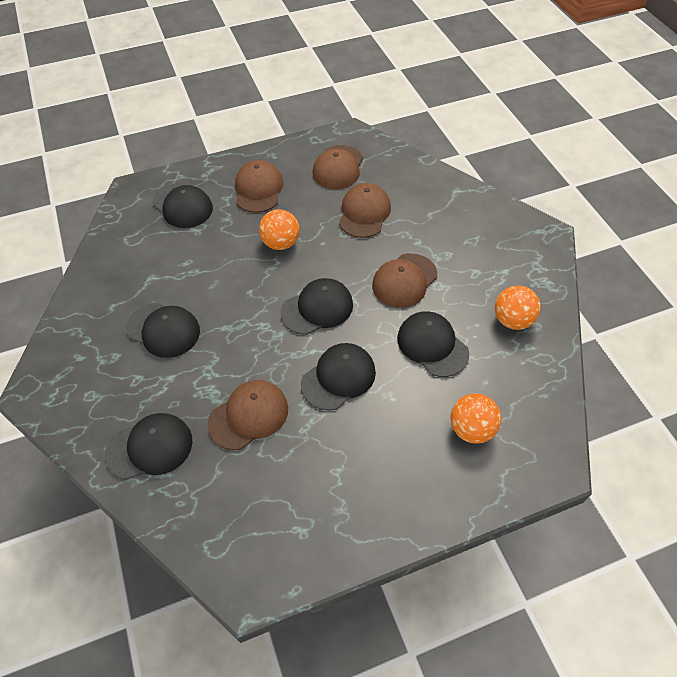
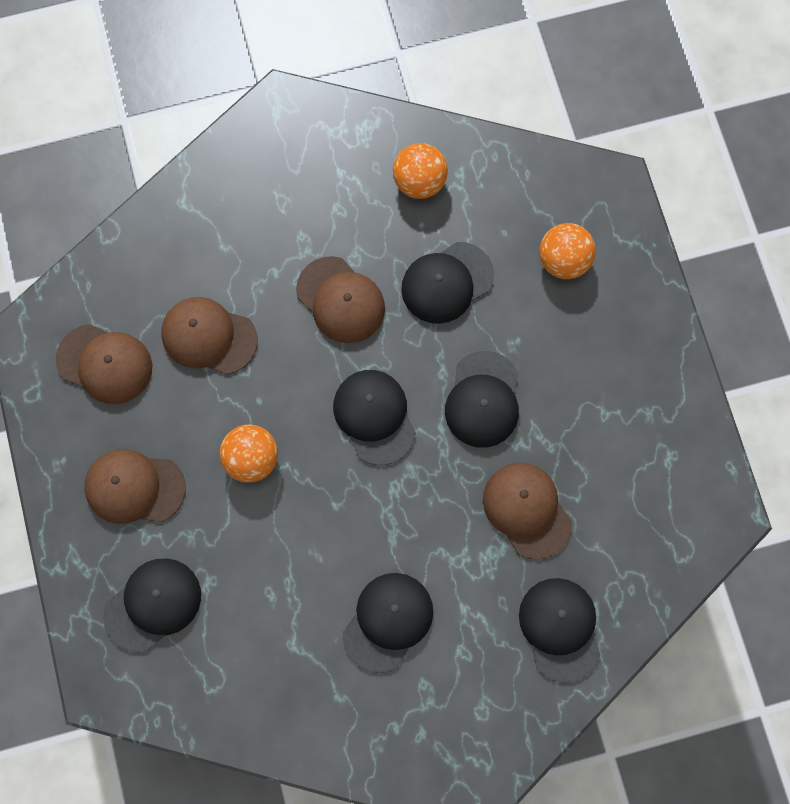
camera: 85 degrees left, 20 degrees up
black cap [301,343,376,411] -> black cap turned 135 degrees counterclockwise [445,351,519,448]

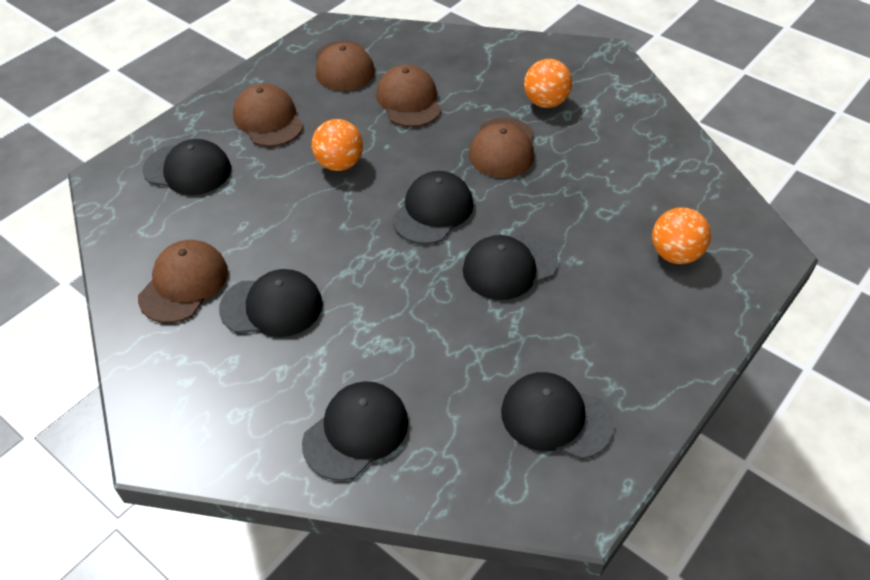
camera: 55 degrees right, 25 degrees down
orange ball [393,143,448,199] -> orange ball moved to [524,59,572,108]
black cap [401,242,494,324] -> black cap moved to [501,372,614,459]
brown cap [483,463,572,560] -> brown cap moved to [138,240,228,323]

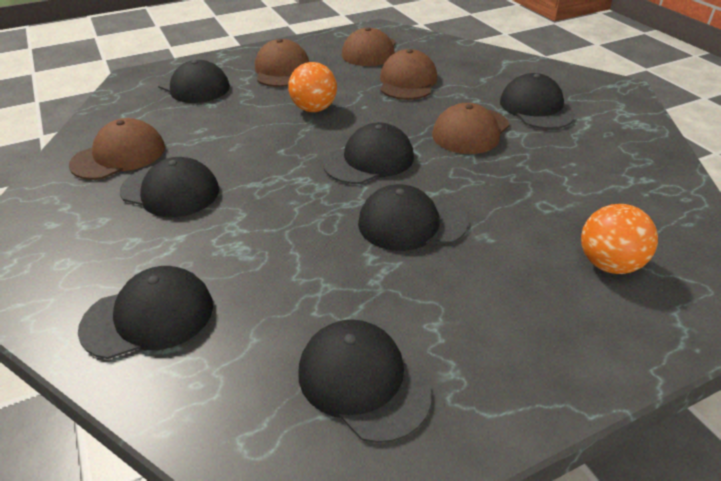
camera: 25 degrees right, 10 degrees down
orange ball [524,59,572,108] -> black cap [500,73,575,129]

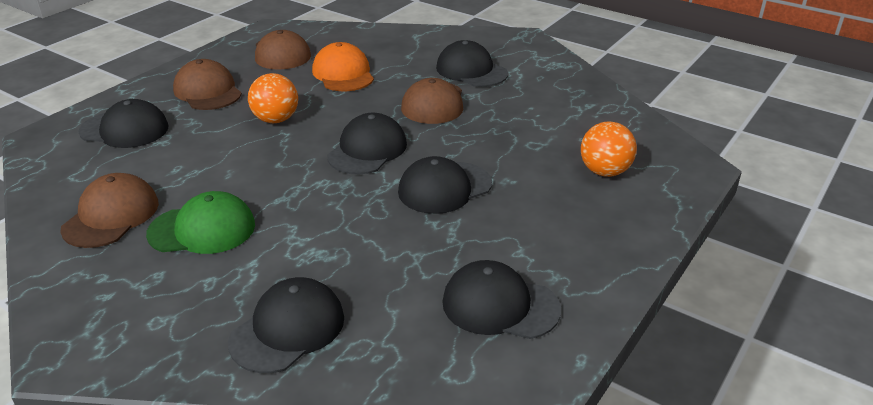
camera: 30 degrees left, 5 degrees down
black cap [120,157,219,217] -> green cap [146,191,255,254]
brown cap [380,49,437,100] -> orange cap [312,42,374,91]

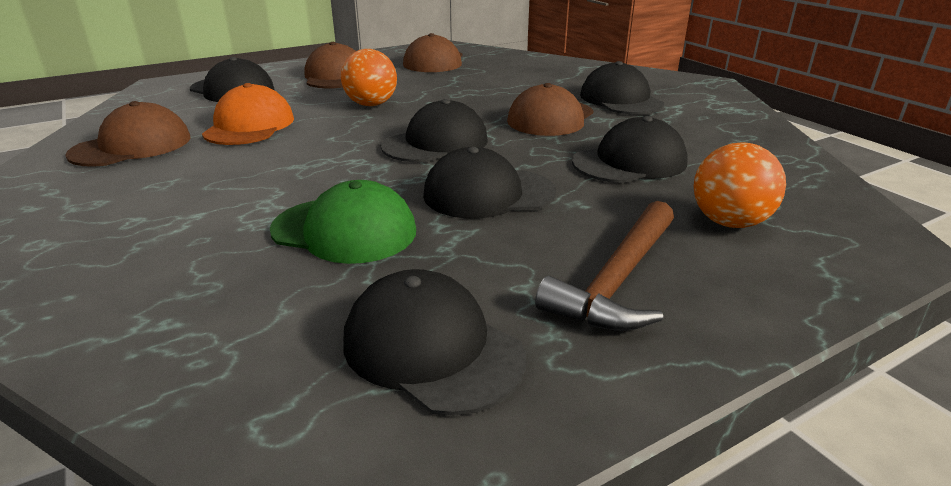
camera: 25 degrees right, 5 degrees down
green cap [146,191,255,254] -> green cap moved to [270,180,416,264]
black cap [228,277,344,373] -> black cap moved to [572,116,688,183]
orange cap [312,42,374,91] -> orange cap moved to [202,83,294,145]
none -> brown hammer [535,201,674,331]

